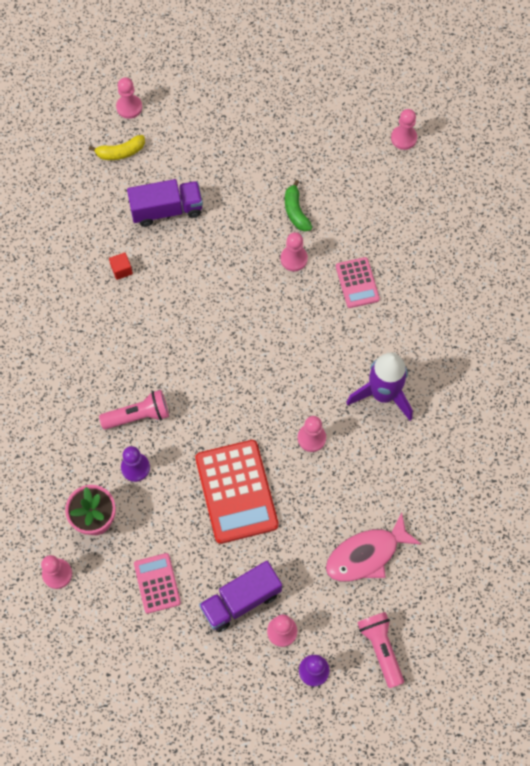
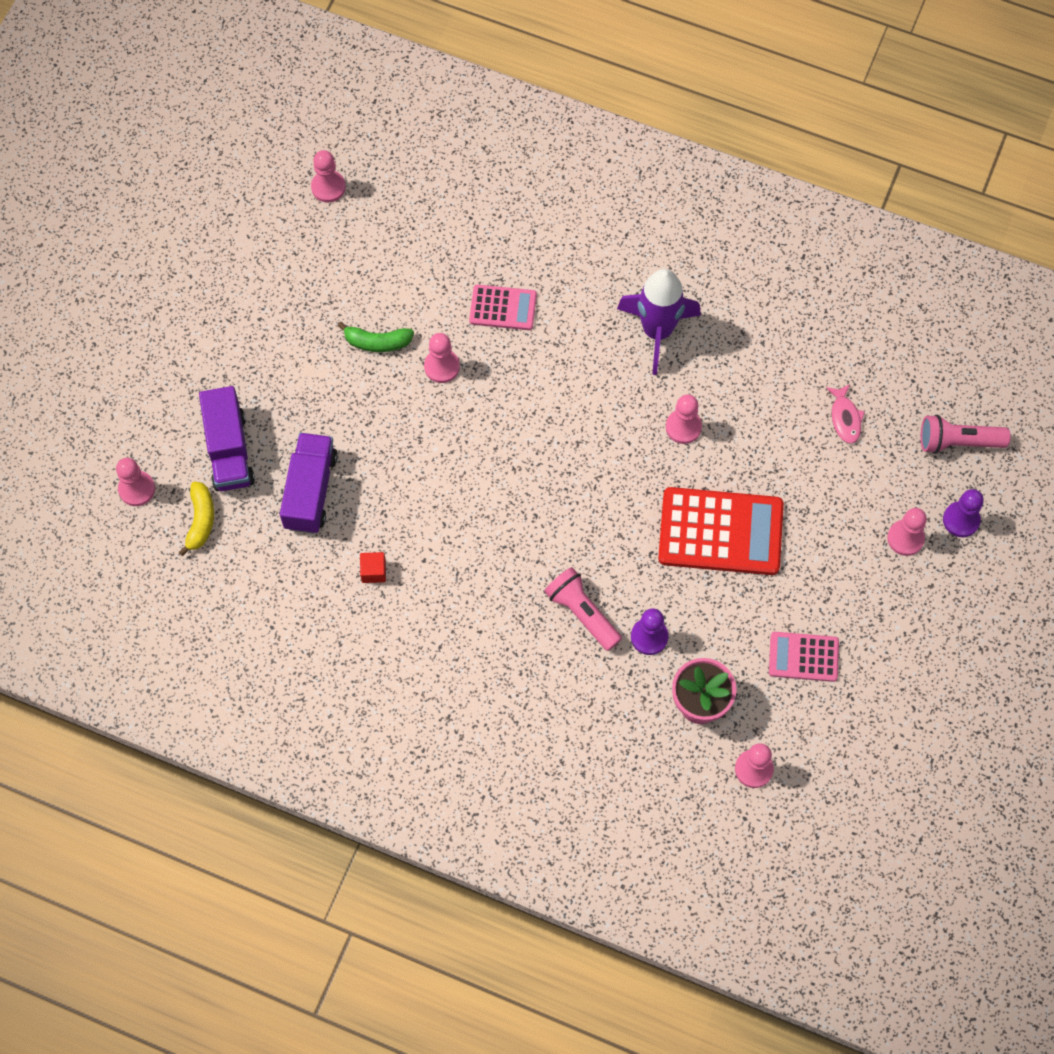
camera: 70 degrees left, 0 degrees up
pink flashlight [99,390,169,430] -> pink flashlight turned 45 degrees counterclockwise [544,567,622,651]
purple truck [199,561,282,632] -> purple truck moved to [199,386,255,491]
pink fish [326,512,421,582] -> pink fish [826,384,865,444], size x0.55

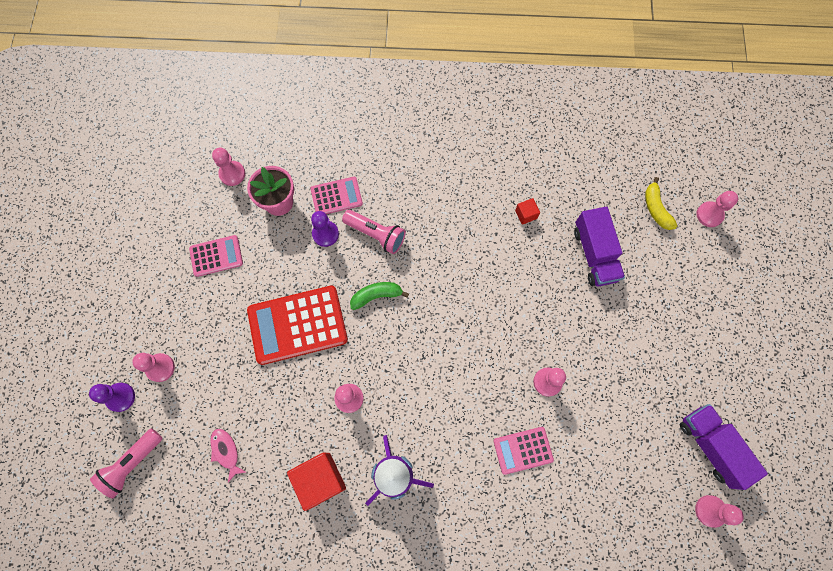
camera: 160 degrees right, 5 degrees up
purple truck [199,386,255,491] -> purple truck moved to [680,404,768,490]
green banana [338,322,414,352] -> green banana moved to [350,282,409,310]
pink flashlight [920,415,1011,454] -> pink flashlight turned 150 degrees clockwise [90,428,162,499]
none -> red cube [287,453,346,511]
none -> pink calculator [310,177,363,214]

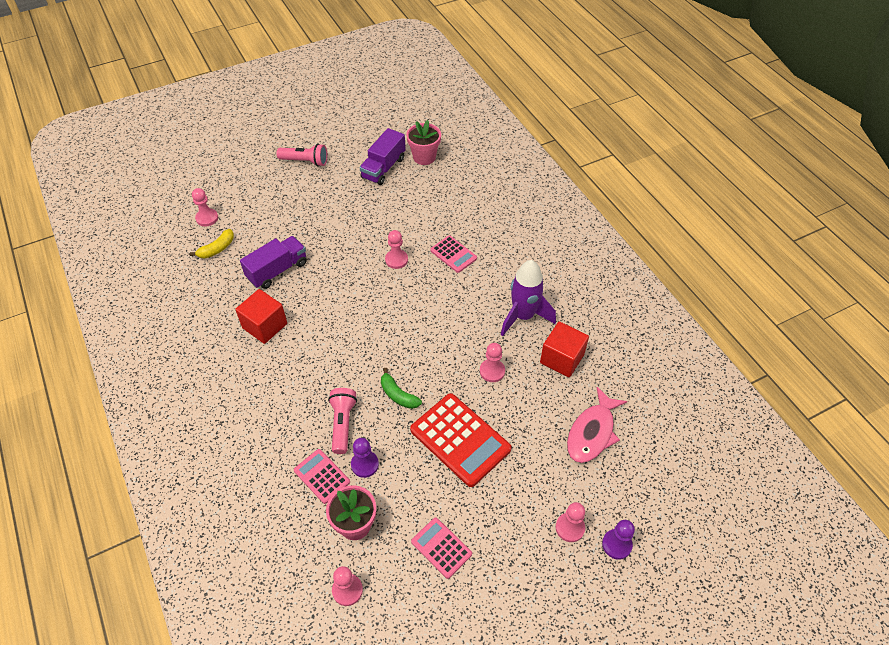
camera: 120 degrees left, 20 degrees down
pink flashlight [90,428,162,499] -> pink flashlight moved to [277,144,327,167]
pink fish [210,429,246,482] -> pink fish [567,387,628,463], size x1.83
red cube [515,198,540,225] -> red cube [235,289,287,344], size x2.07
pink pawn [695,495,744,528] -> pink flower pot [406,120,441,165]

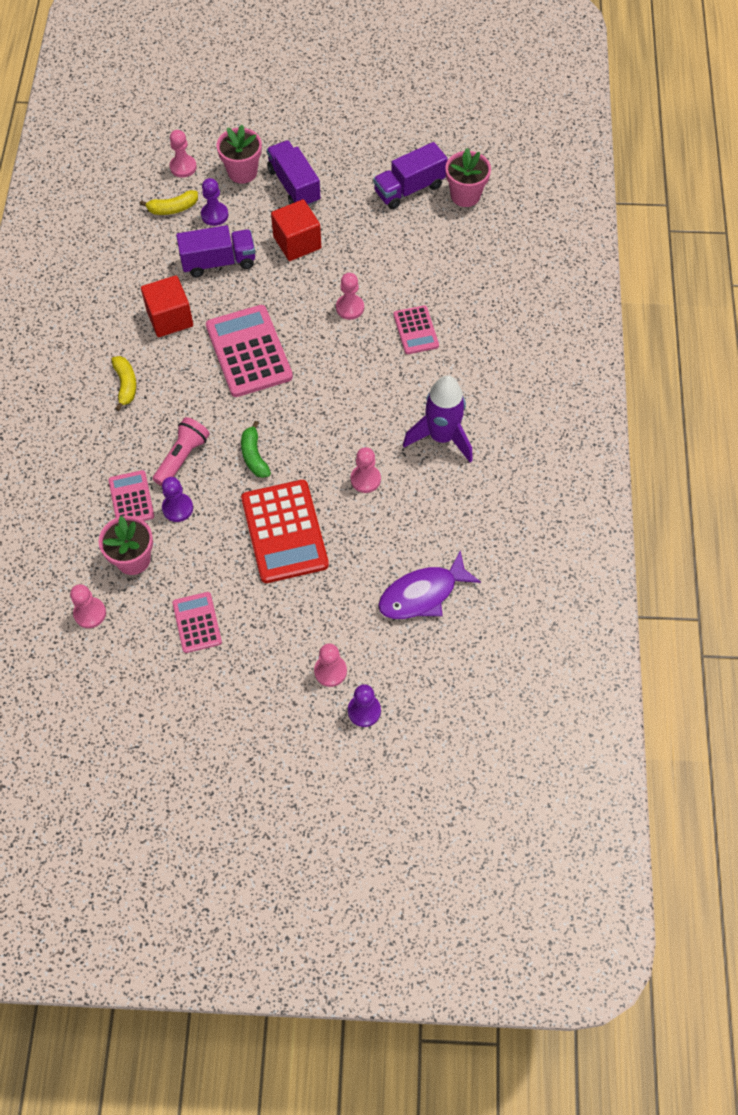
camera: 30 degrees right, 10 degrees up
pink flashlight [277,144,327,167] -> none
red cube [540,322,589,377] -> red cube moved to [271,199,321,261]
pink fish [567,387,628,463] -> purple fish [378,550,481,619]
none -> yellow banana [111,356,137,411]
none -> purple pawn [201,178,228,226]
none -> pink calculator [206,305,293,397]
none -> pink flower pot [217,125,262,184]
none -> purple truck [266,140,320,206]

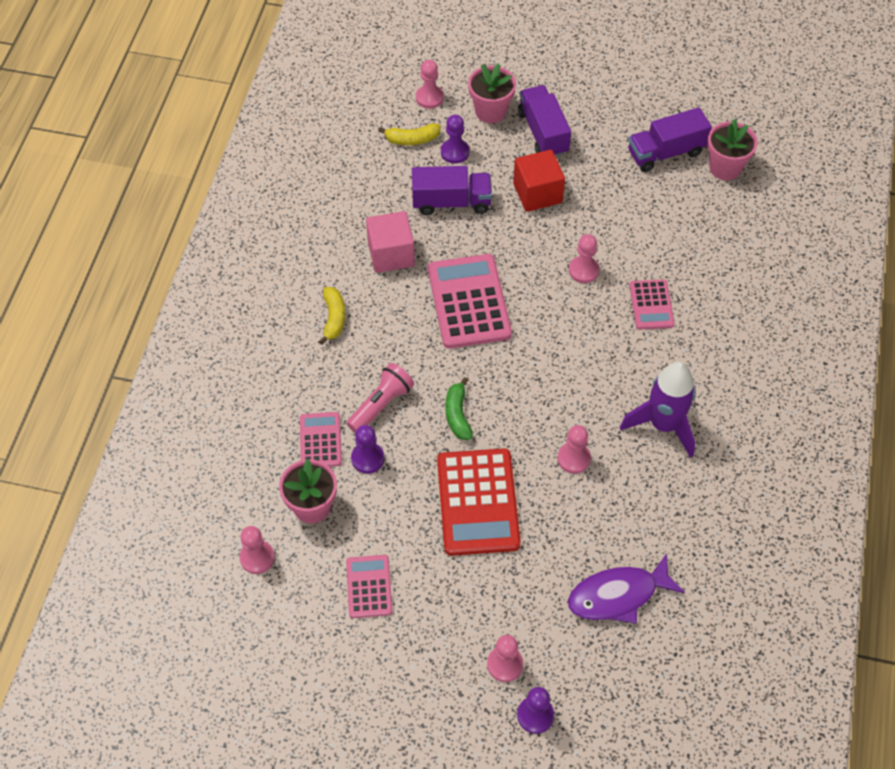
camera: 10 degrees right, 5 degrees down
red cube [141,275,193,337] -> pink cube [366,211,415,273]

